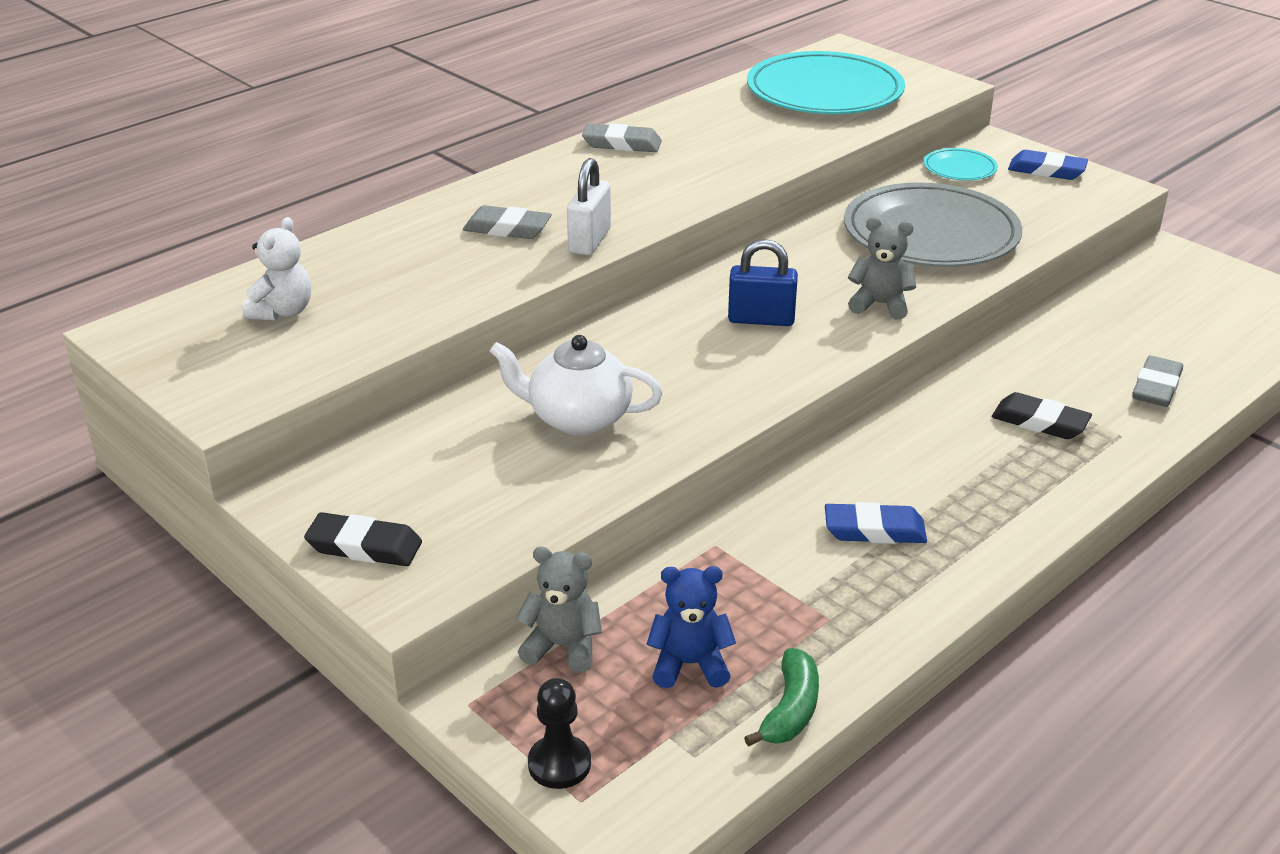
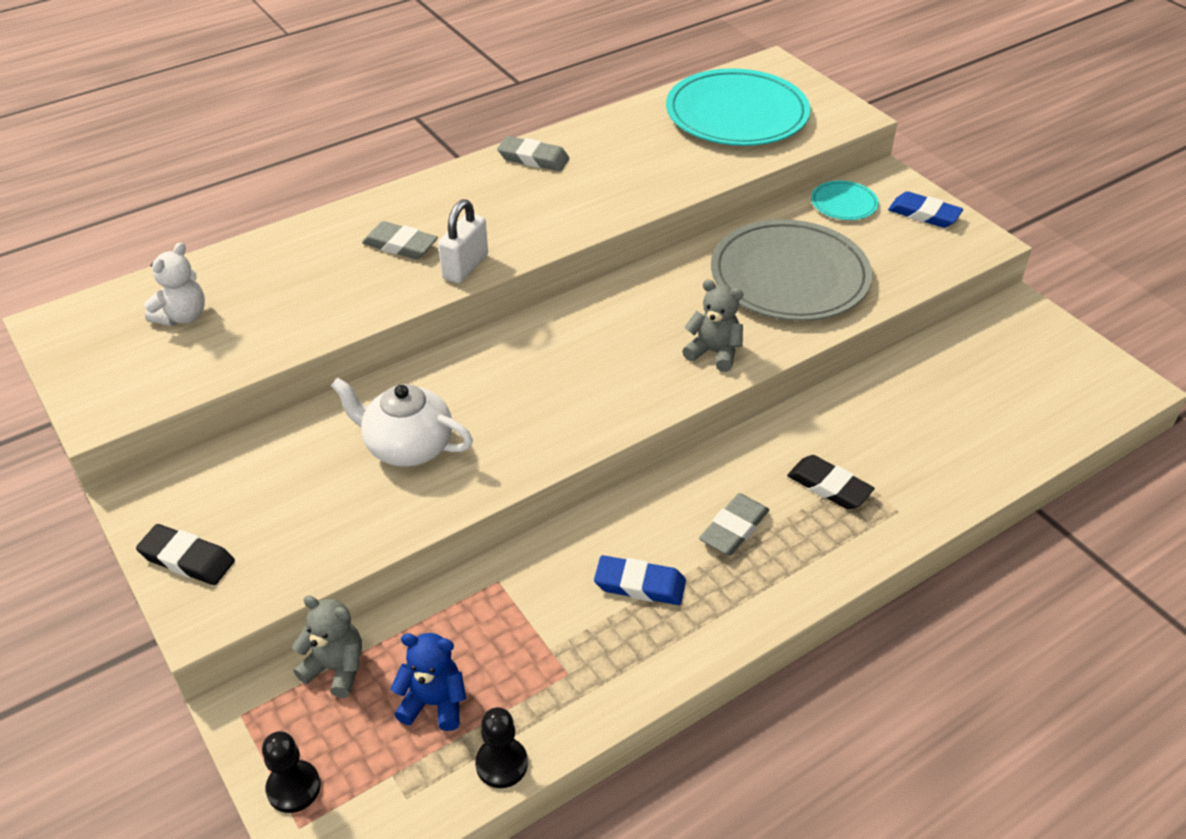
camera: 10 degrees right, 10 degrees up
blue padlock [728,239,798,326] -> none
green banana [744,648,819,747] -> black pawn [475,707,528,788]
grey eraser [1132,355,1183,407] -> grey eraser moved to [699,493,769,555]

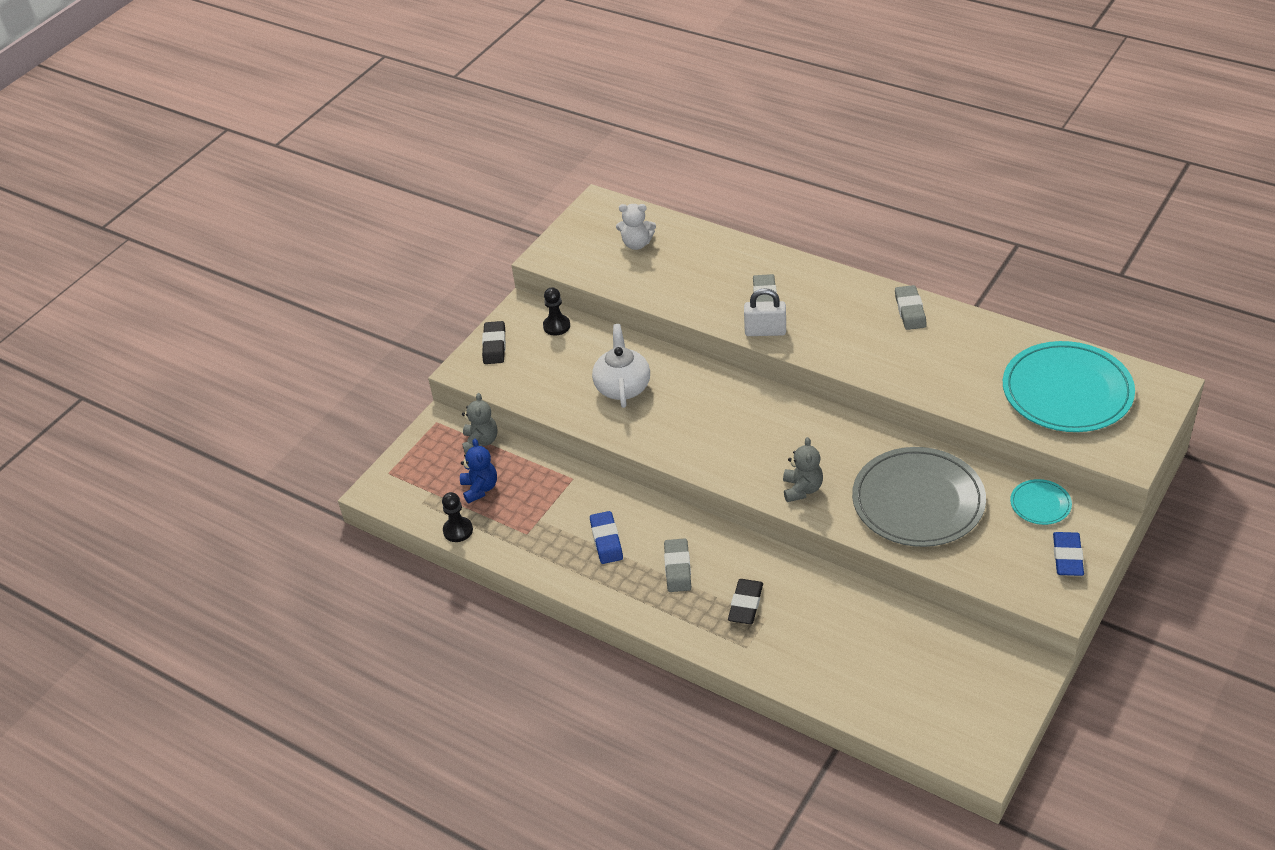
camera: 70 degrees right, 0 degrees up
black pawn [262,731,321,813] -> black pawn moved to [543,287,570,336]
grey eraser [699,493,769,555] -> grey eraser turned 75 degrees clockwise [664,538,691,592]

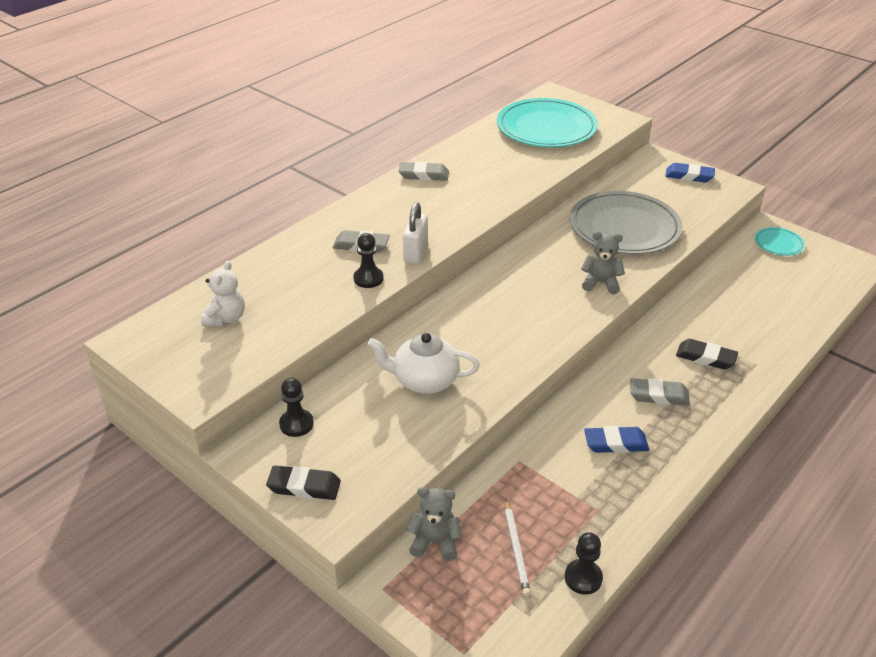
camera: 85 degrees left, 5 degrees down
blue teddy bear [460,439,497,504] -> white pencil [505,500,531,597]
turquoise plate [1010,479,1072,525] -> turquoise plate moved to [755,227,805,256]
none -> black pawn [353,233,384,288]

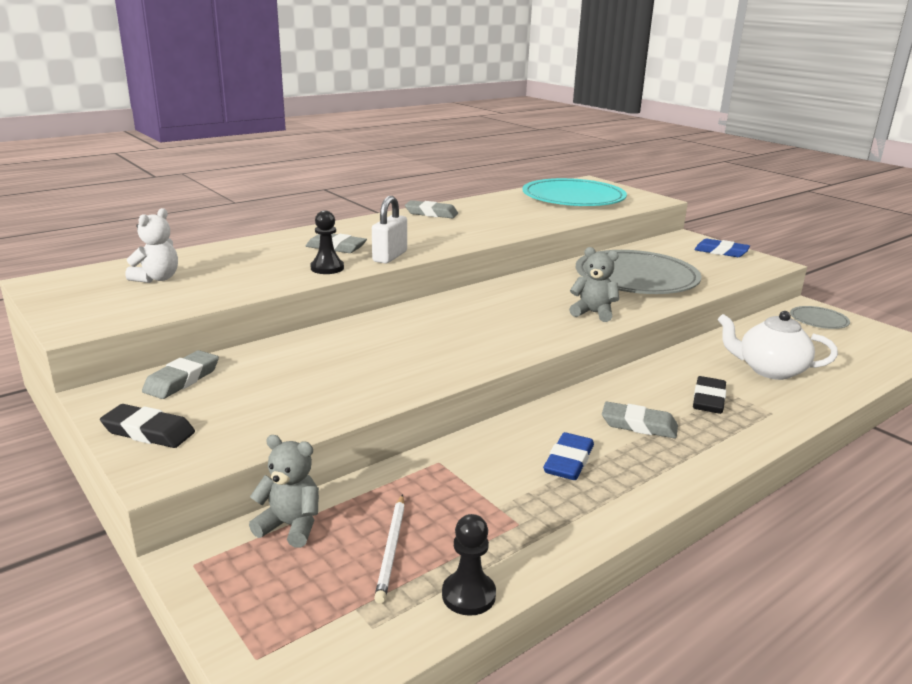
camera: 10 degrees right, 15 degrees down
black pawn [279,378,314,437] -> grey eraser [142,350,219,399]
white teapot [368,333,480,394] -> white teapot moved to [718,311,838,380]
blue eraser [584,426,649,453] -> blue eraser turned 75 degrees counterclockwise [543,432,594,480]
black eraser [676,339,738,369] -> black eraser turned 75 degrees clockwise [693,376,726,414]
turquoise plate [755,227,805,256] -> grey plate [790,306,850,329]

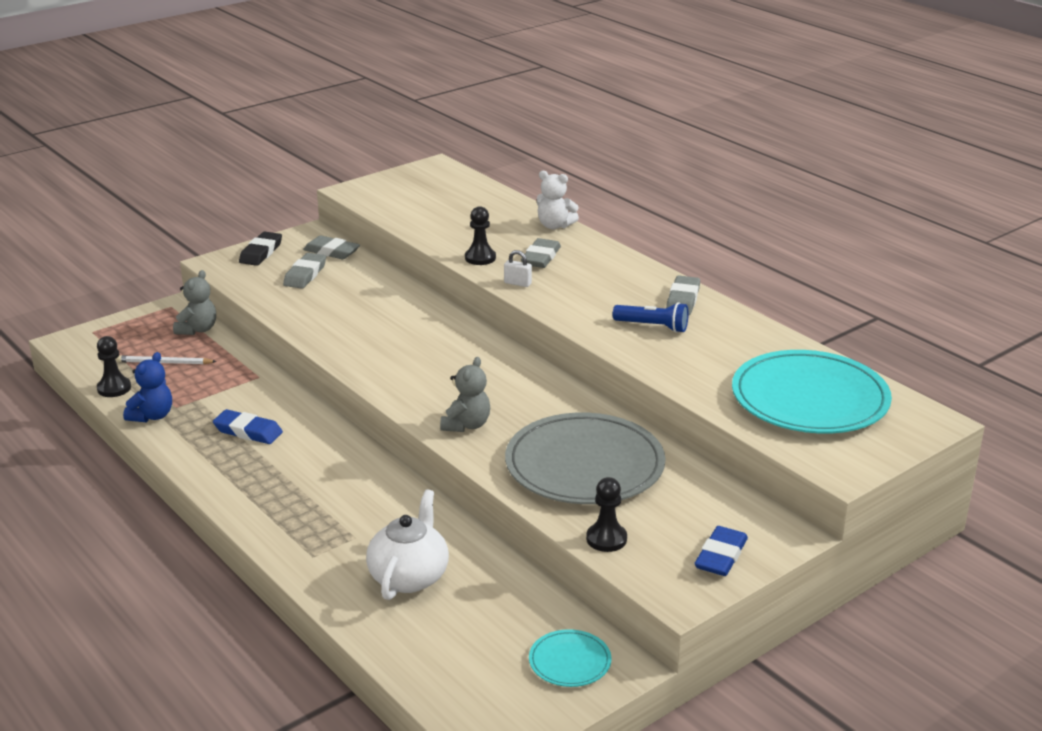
camera: 90 degrees right, 5 degrees up
white teddy bear [125,208,178,283] -> white teddy bear moved to [537,171,579,229]
white padlock [372,196,407,264] -> white padlock [504,250,532,287], size x0.58
grey eraser [602,402,678,439] -> grey eraser moved to [283,253,326,289]
black eraser [693,376,726,414] -> none
grey plate [790,306,850,329] -> turquoise plate [529,629,612,687]
none -> blue teddy bear [123,352,172,423]
none -> black pawn [586,477,627,552]
none -> blue flashlight [613,302,688,333]

